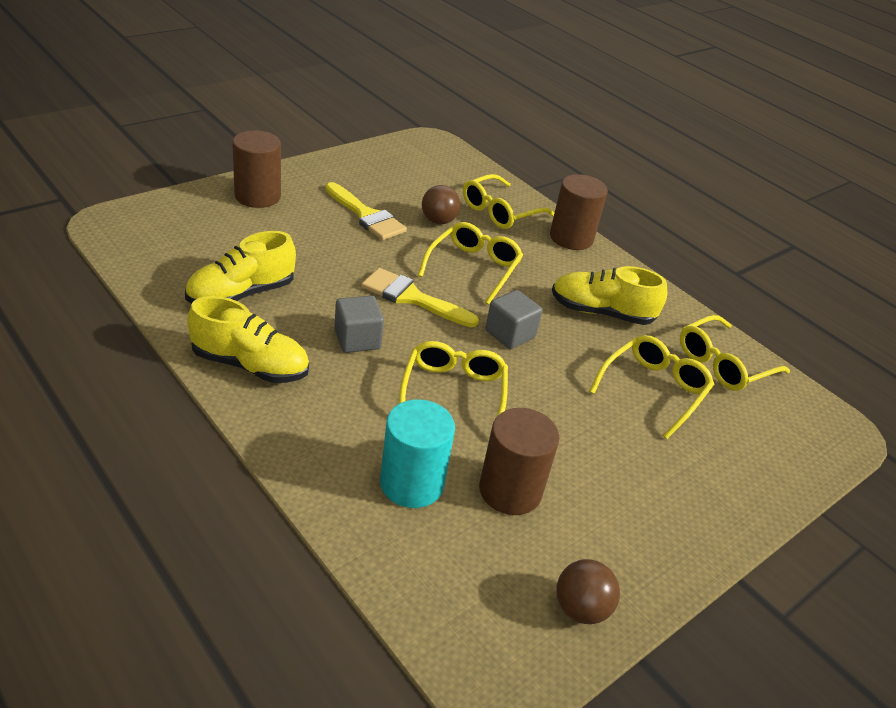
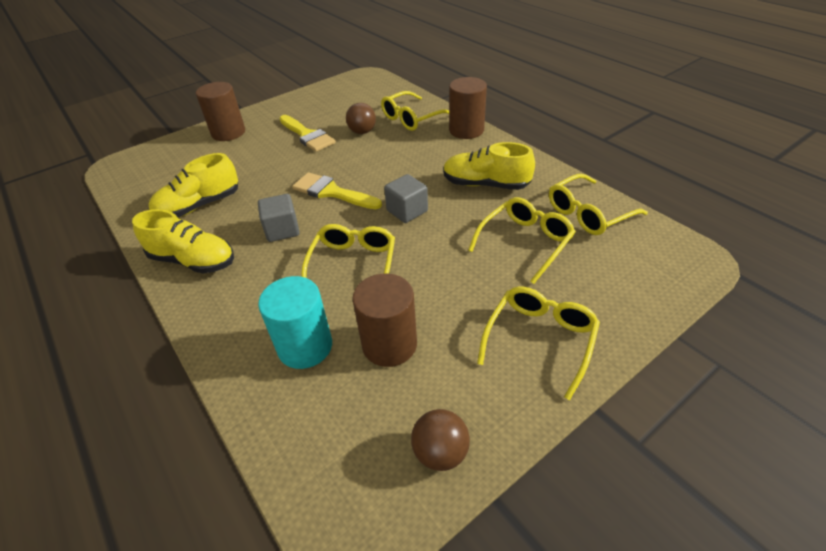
camera: 10 degrees right, 5 degrees up
yellow glasses [418,222,523,305] -> yellow glasses moved to [477,287,600,400]

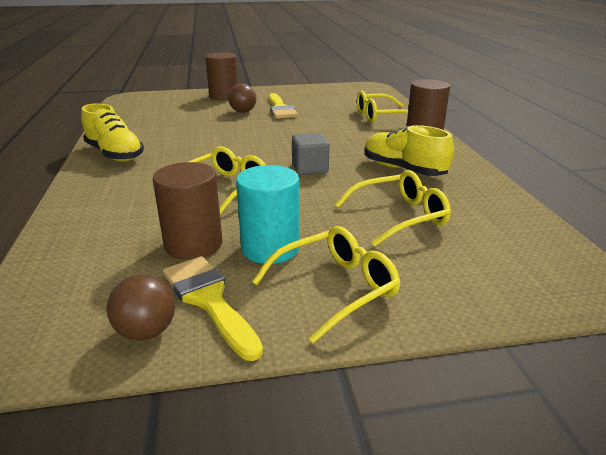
camera: 25 degrees right, 15 degrees down
yellow shoe [149,153,238,217] -> none
grey cube [258,194,300,242] -> none
turquoise cylinder [258,276,332,369] -> turquoise cylinder moved to [236,165,300,264]
yellow brush [292,172,382,209] -> yellow brush moved to [163,256,263,361]
brown ball [346,103,376,134] -> brown ball moved to [228,84,256,113]
yellow glasses [549,174,648,235] -> none

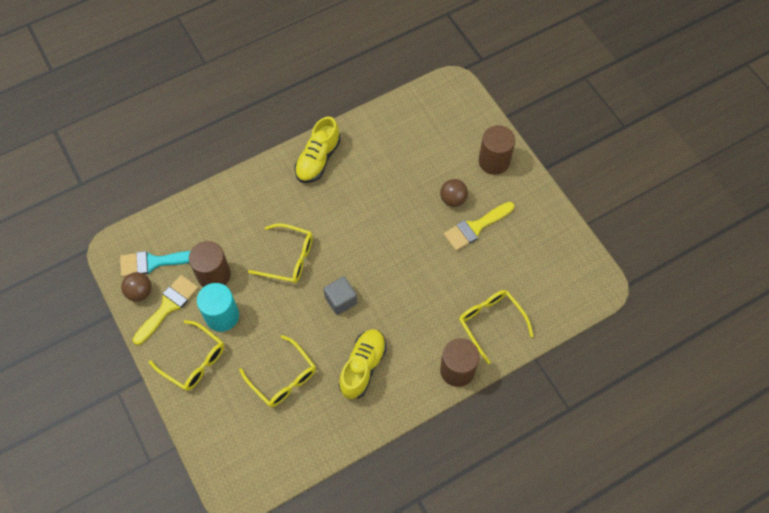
camera: 70 degrees right, 35 degrees up
none -> turquoise brush [120,251,190,277]

